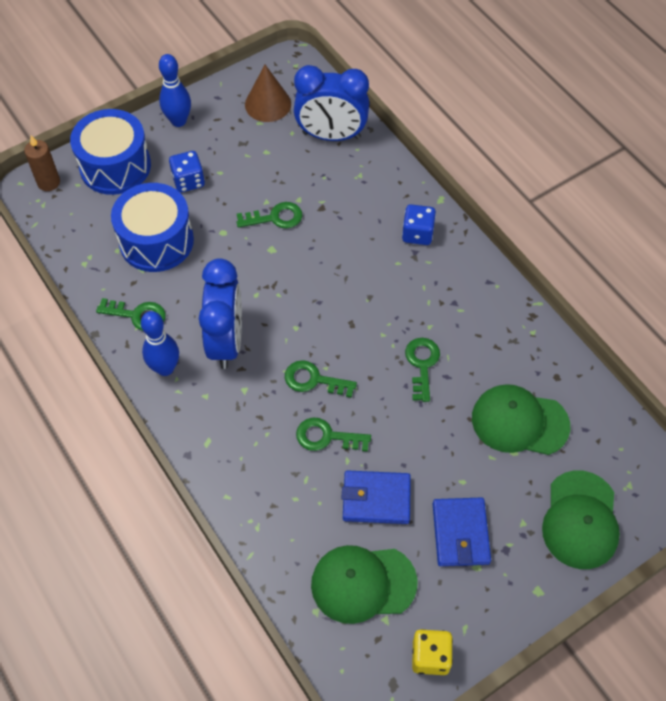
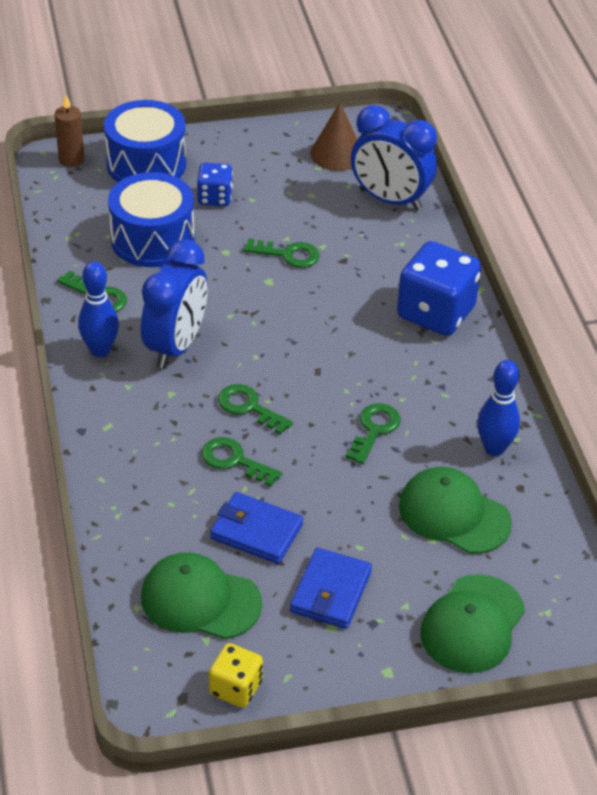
camera: 20 degrees right, 15 degrees down
blue bowling pin [159,54,191,127] -> blue bowling pin moved to [477,360,520,456]
blue dice [402,204,436,245] -> blue dice [397,241,481,336], size x1.84

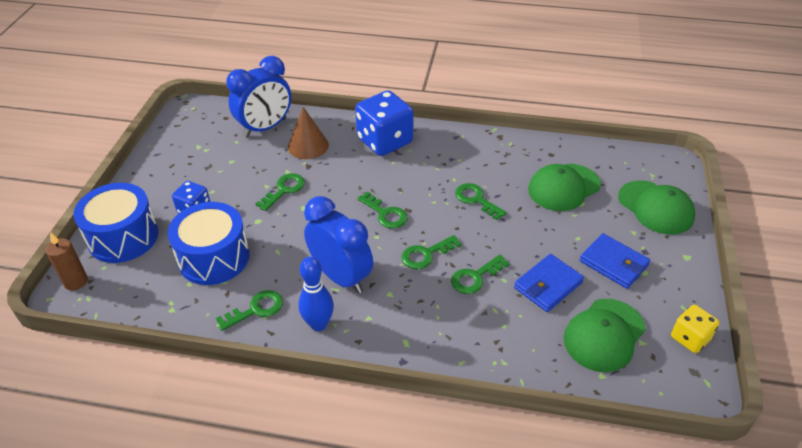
camera: 65 degrees left, 0 degrees up
brown cone [310,102,357,171] -> brown cone moved to [288,107,329,159]
blue bowling pin [477,360,520,456] -> none
none -> green key [357,191,408,228]

